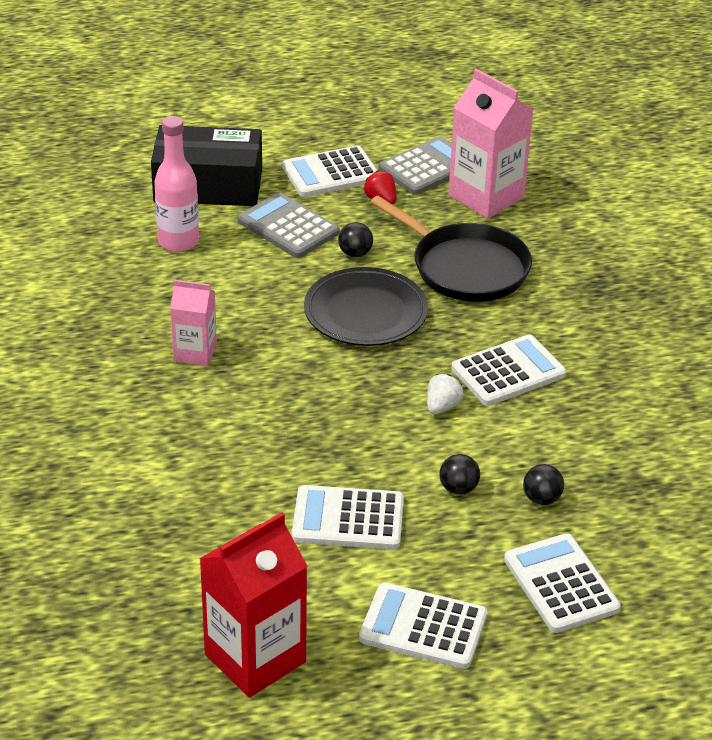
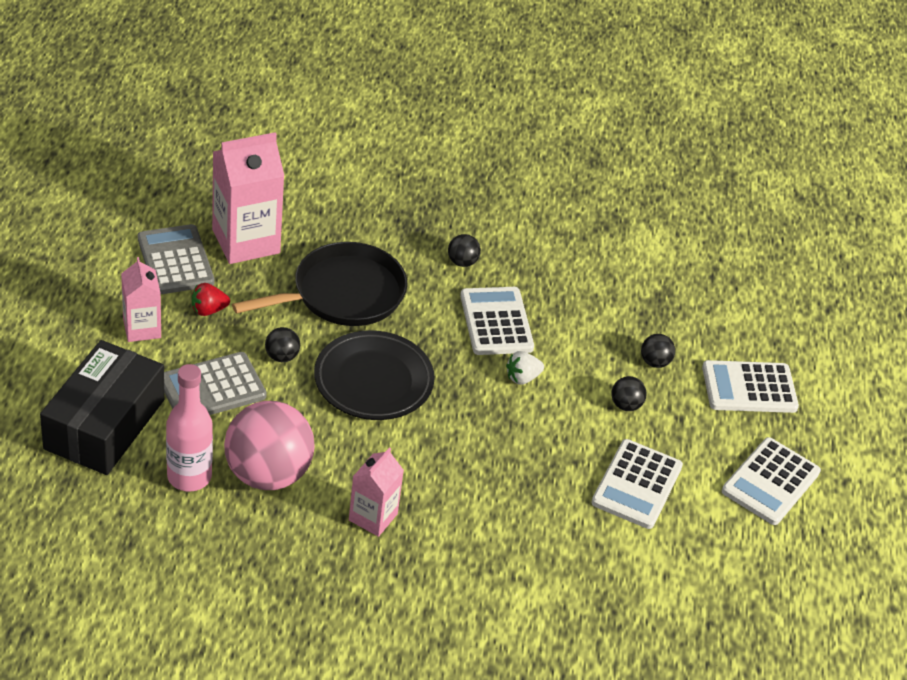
camera: 75 degrees left, 5 degrees up
red carton [199,512,308,698] -> none
white calculator [282,146,377,197] -> pink carton [121,257,161,342]
white strawberry [427,374,463,414] -> white strawberry turned 75 degrees counterclockwise [506,351,544,385]
none -> pink ball [224,401,315,490]
none -> black ball [448,234,481,267]

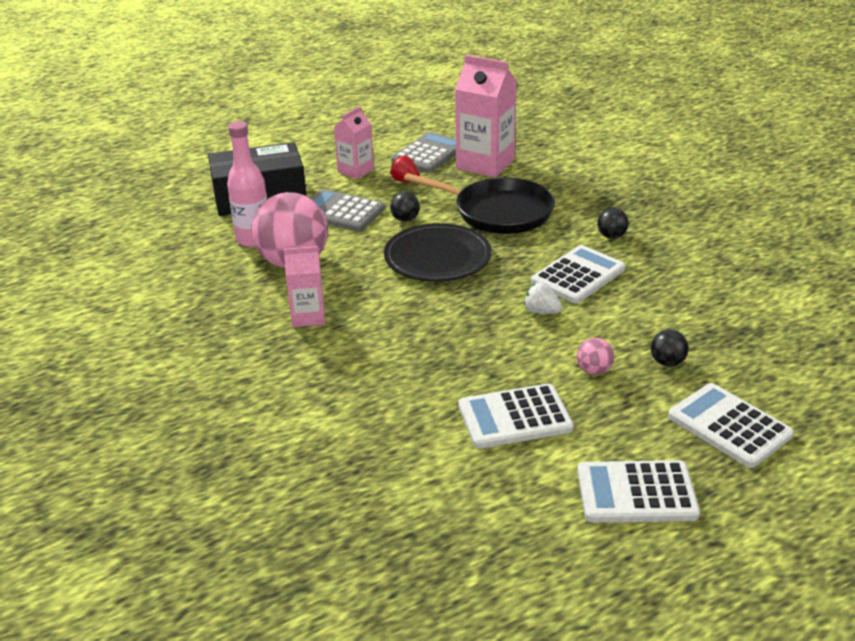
camera: 60 degrees right, 10 degrees down
black ball [611,376,647,411] -> pink ball [577,338,614,375]

